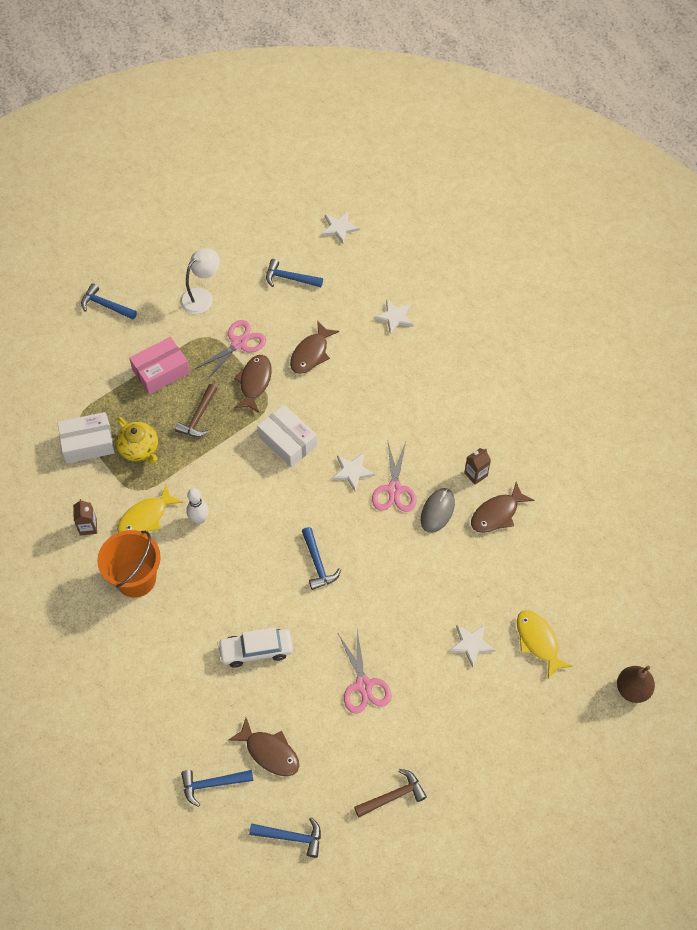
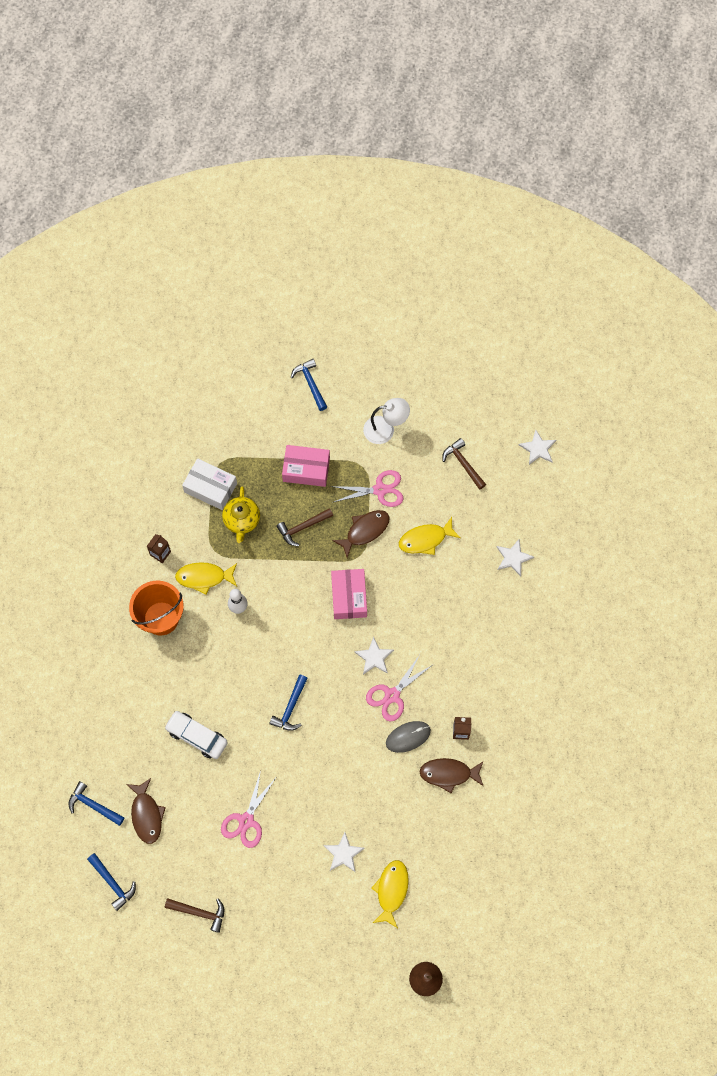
camera: 40 degrees right, 10 degrees up
white box [257,405,317,467] -> pink box [331,569,367,619]
blue hammer [266,259,323,287] -> brown hammer [442,438,486,490]
brown fish [290,321,339,374] -> yellow fish [399,517,460,555]

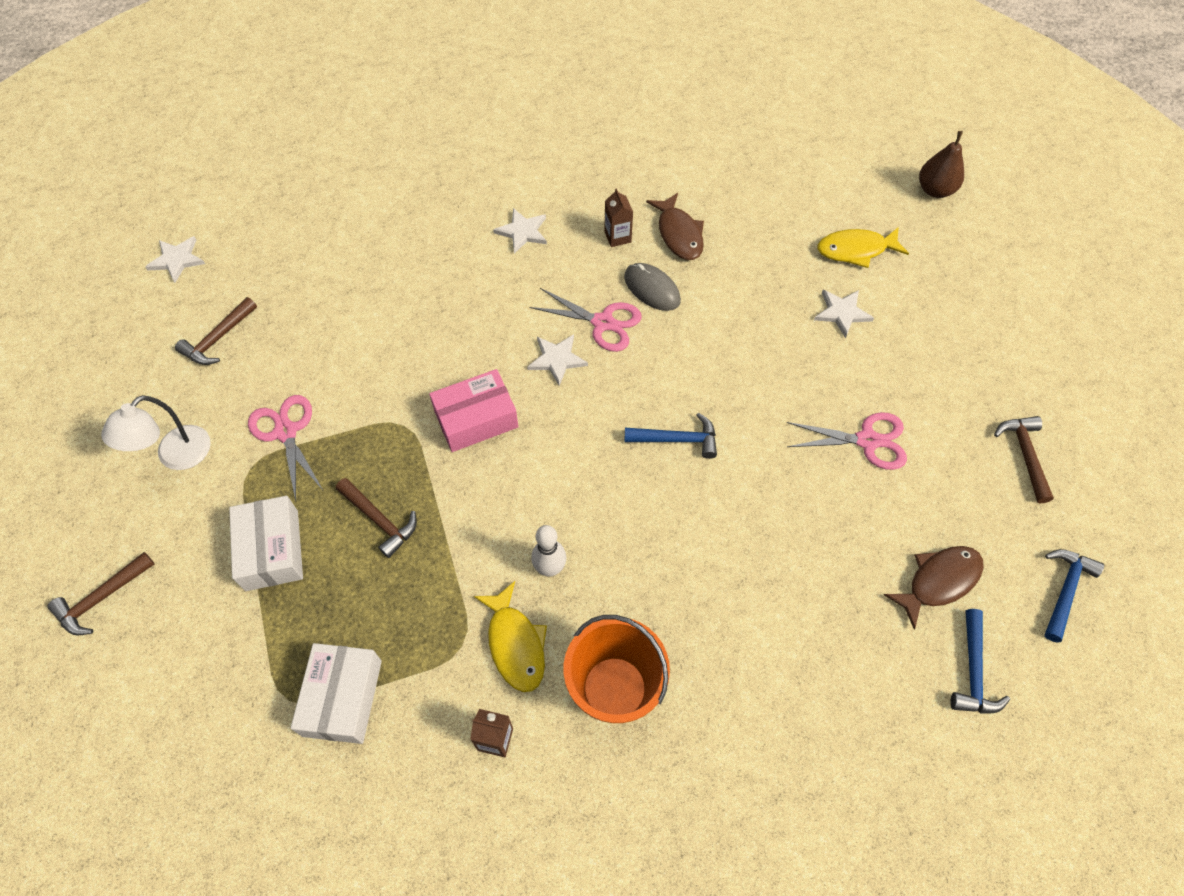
camera: 110 degrees left, 10 degrees down
white car [164,711,228,759] -> none
yellow teapot [222,487,260,543] -> none
pink box [282,445,330,487] -> white box [229,496,303,591]
blue hammer [291,359,327,411] -> brown hammer [47,552,154,635]
brown fish [332,510,390,558] -> none
white lamp [363,398,410,444] -> white lamp turned 120 degrees counterclockwise [101,395,211,470]
yellow fish [399,517,460,555] -> none
white star [497,539,534,576] -> white star moved to [493,208,547,254]

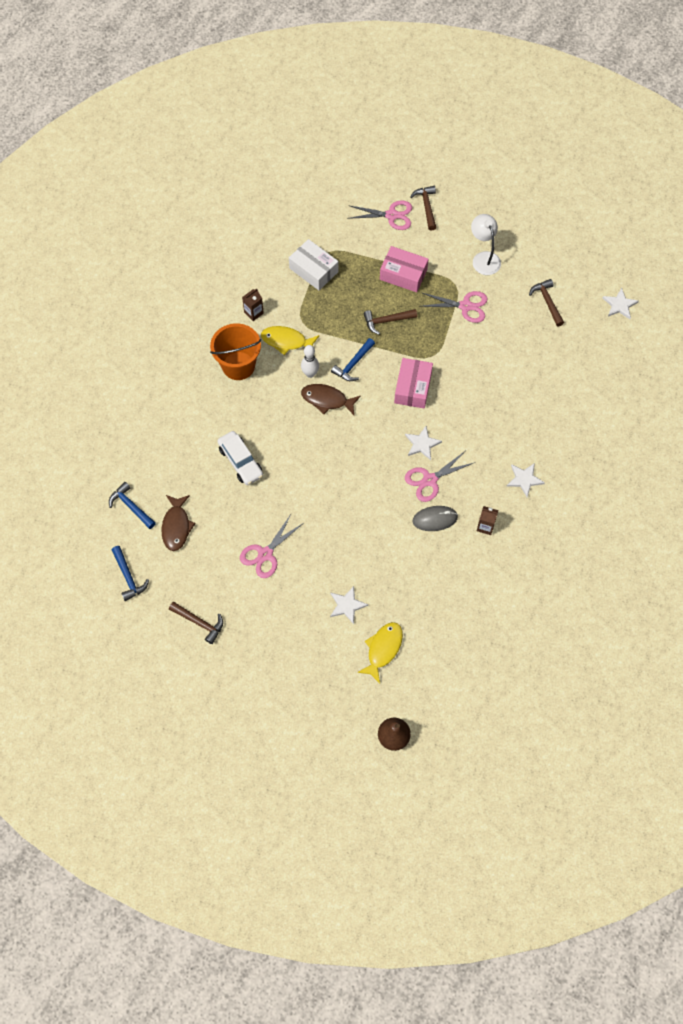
camera: 125 degrees right, 5 degrees up
white box [229,496,303,591] -> pink box [380,246,429,292]
blue hammer [625,413,717,459] -> blue hammer moved to [331,338,375,381]
brown fish [646,193,704,260] -> brown fish moved to [301,384,361,415]
none -> white car [218,431,263,485]
none -> pink scissors [347,200,412,230]

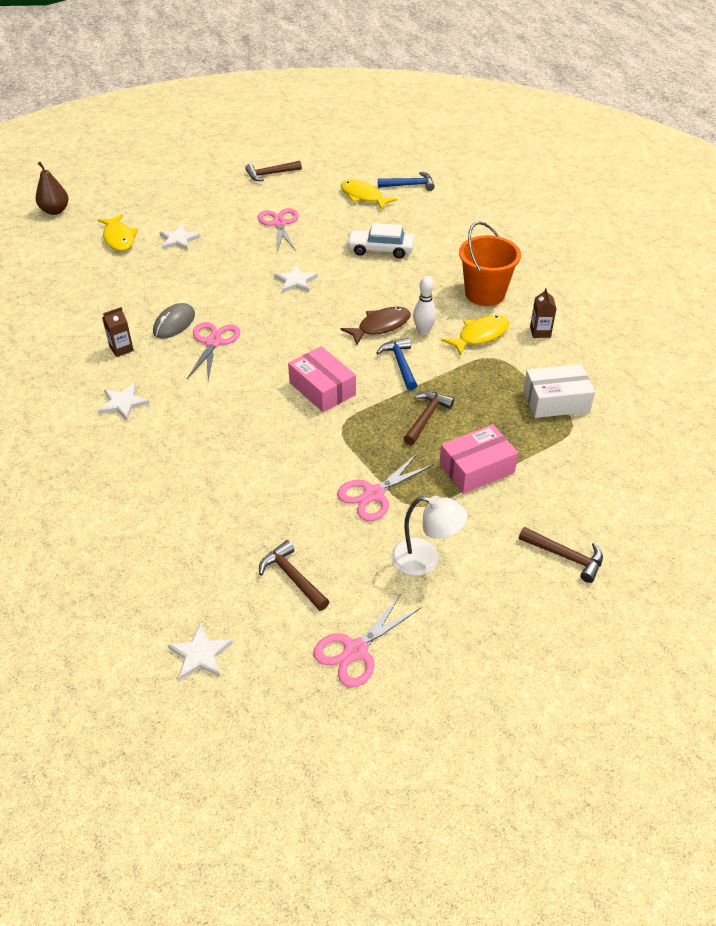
camera: 130 degrees right, 20 degrees down
blue hammer [112,546,149,601] -> none
brown fish [162,495,196,551] -> yellow fish [341,180,397,210]
pink scissors [347,200,412,230] -> pink scissors moved to [313,594,421,688]
white star [405,426,442,460] -> white star moved to [274,265,318,293]
brown hammer [529,279,564,327] -> brown hammer turned 150 degrees counterclockwise [259,540,330,611]

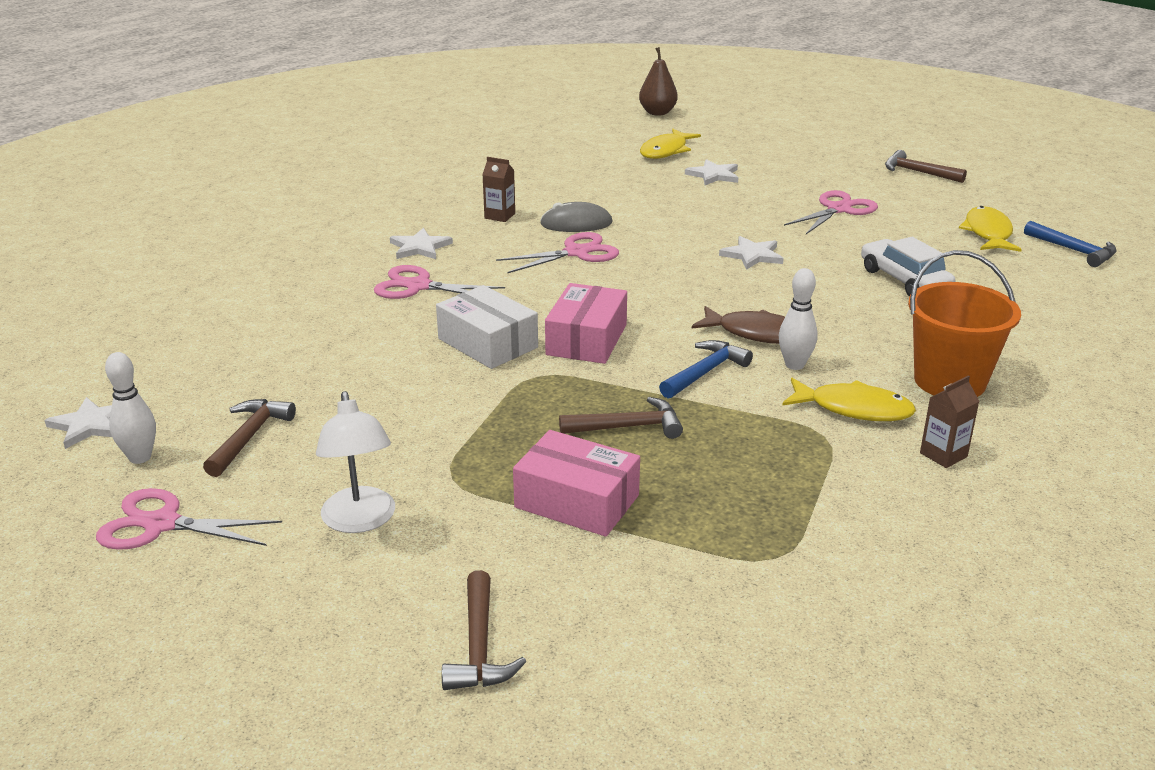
camera: 55 degrees right, 15 degrees down
pink scissors [337,453,434,521] -> pink scissors moved to [374,265,505,299]
white box [523,364,595,418] -> white box moved to [436,285,538,369]
none -> white bowling pin [105,352,156,464]

